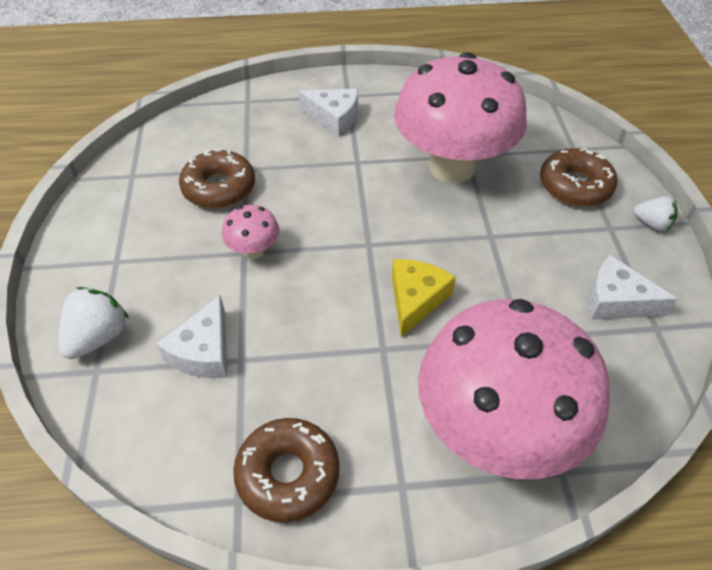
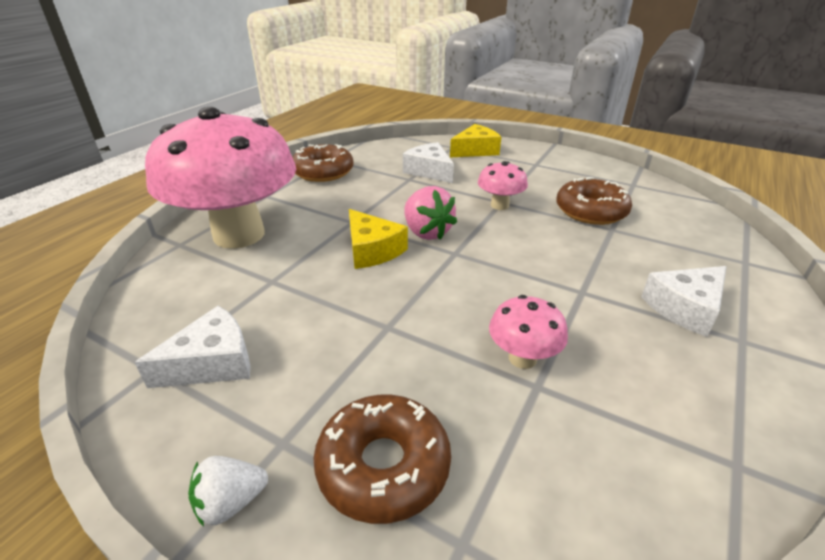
camera: 125 degrees right, 15 degrees down
white strawberry [59,287,129,359] -> yellow cheese [450,124,501,157]
pink mushroom [394,52,527,183] -> pink mushroom [489,295,568,369], size x0.41
none -> pink strawberry [405,186,457,240]

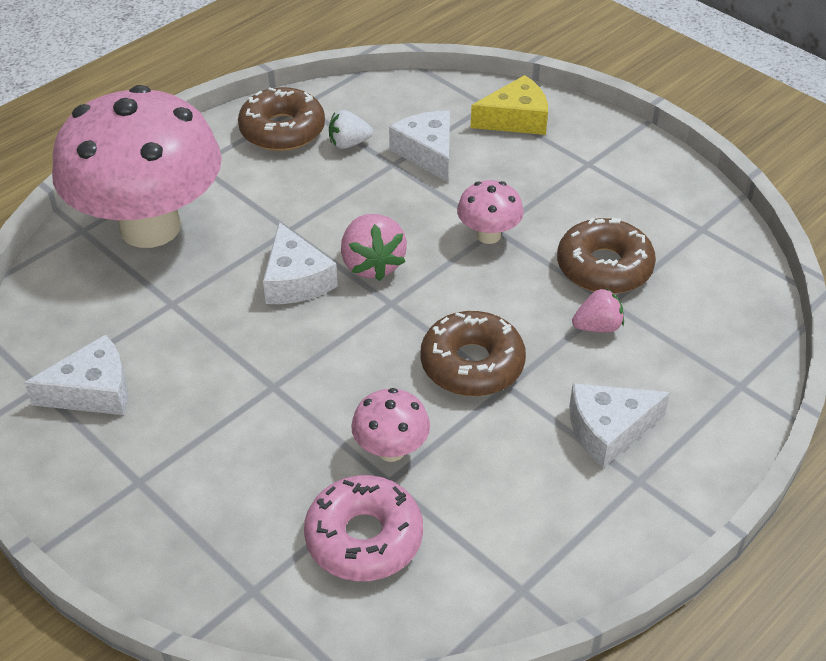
camera: 15 degrees right, 10 degrees up
white strawberry [188,456,268,527] -> white strawberry moved to [329,110,373,149]
brown donut [313,395,451,524] -> brown donut moved to [420,311,526,396]
yellow cheese [349,209,408,269] -> white cheese [263,222,338,304]
none -> pink donut [304,475,423,581]
none -> pink strawberry [572,288,624,332]

